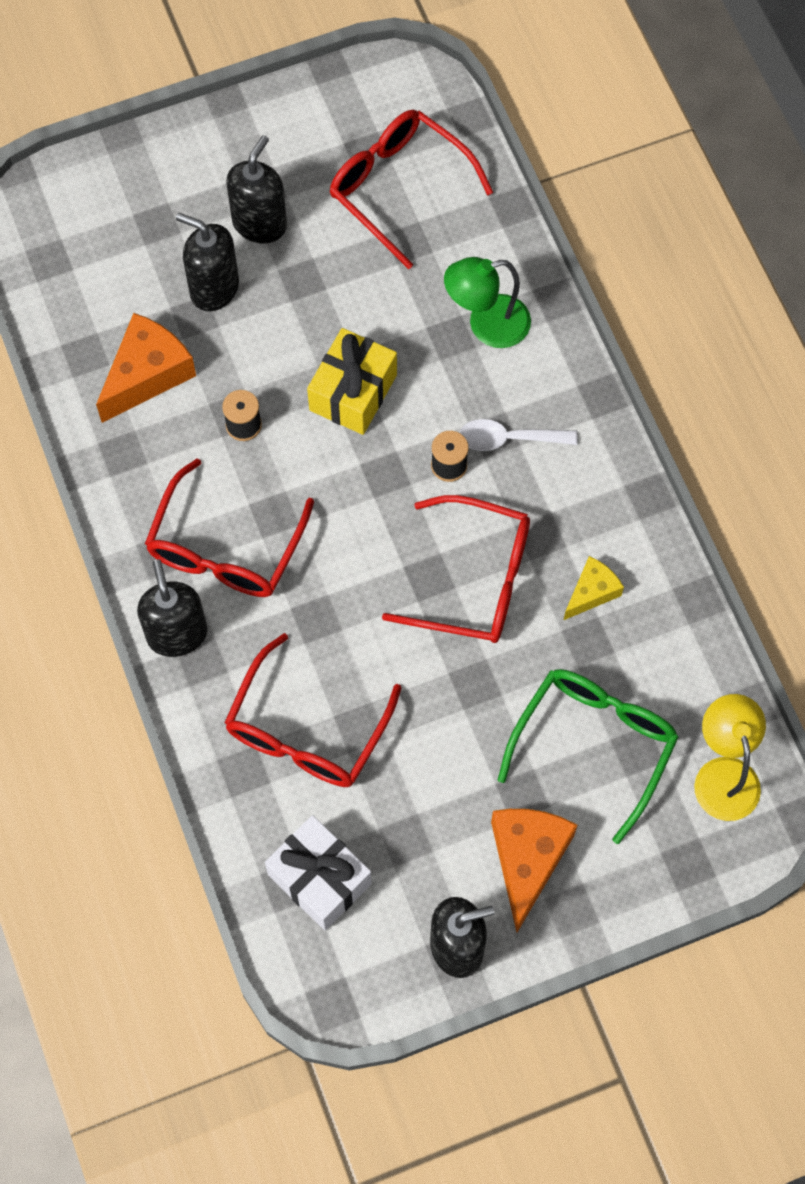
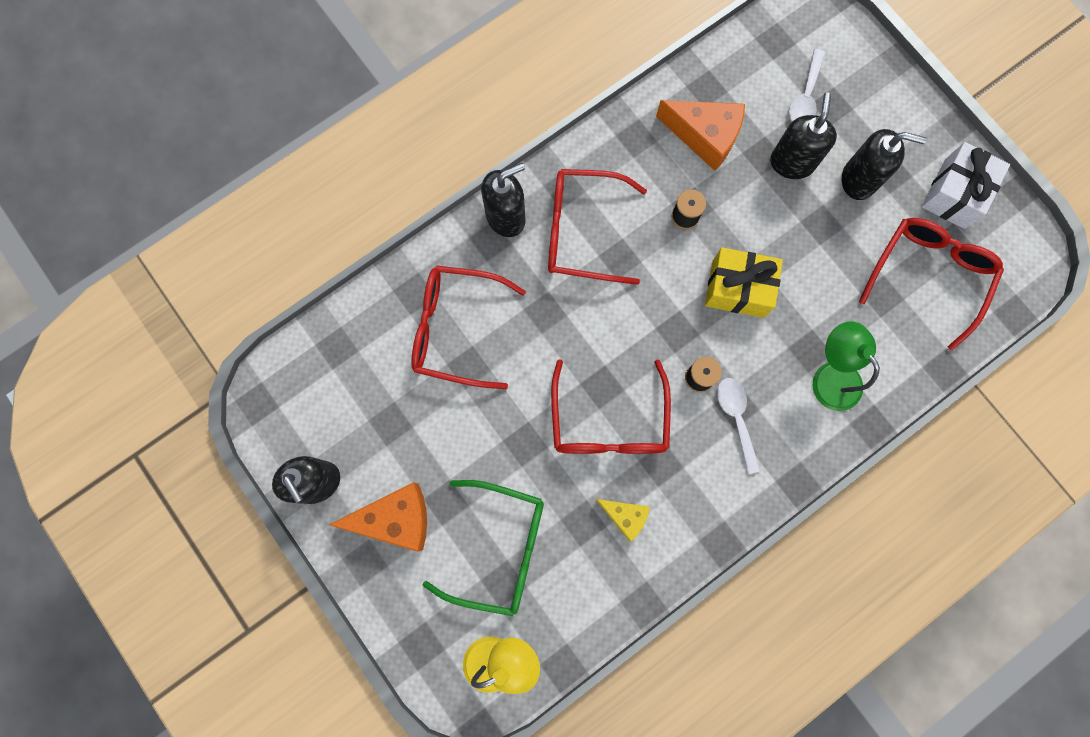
camera: 75 degrees right, 10 degrees up
white gift [265,815,372,930] -> white gift moved to [921,142,1010,229]
none -> white spoon [789,49,825,122]

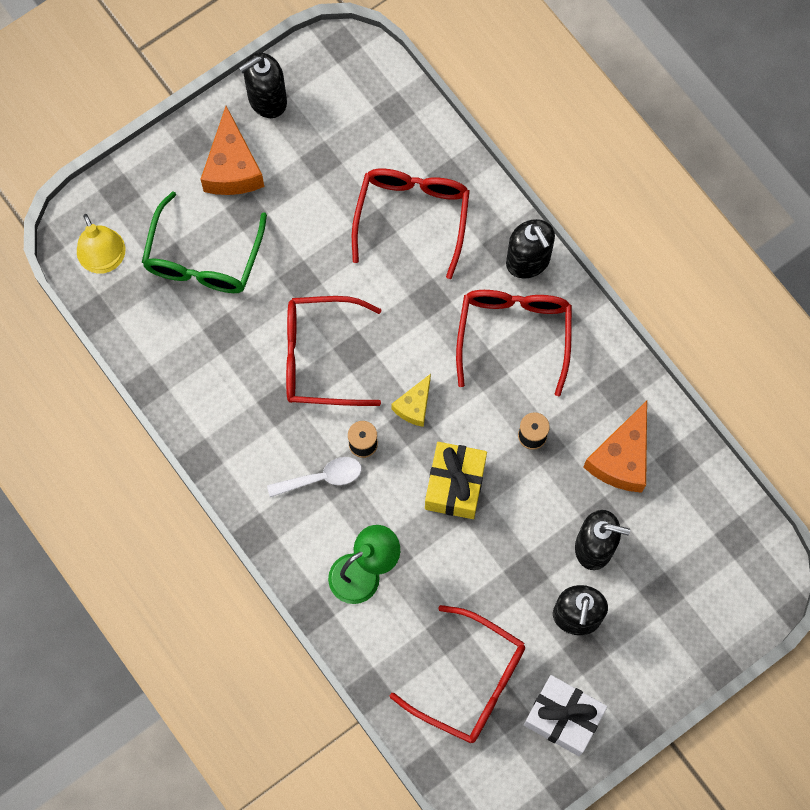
camera: 90 degrees right, 5 degrees down
yellow cheese [596,499,650,541] -> yellow cheese moved to [391,374,431,427]
white spoon [789,49,825,122] -> none

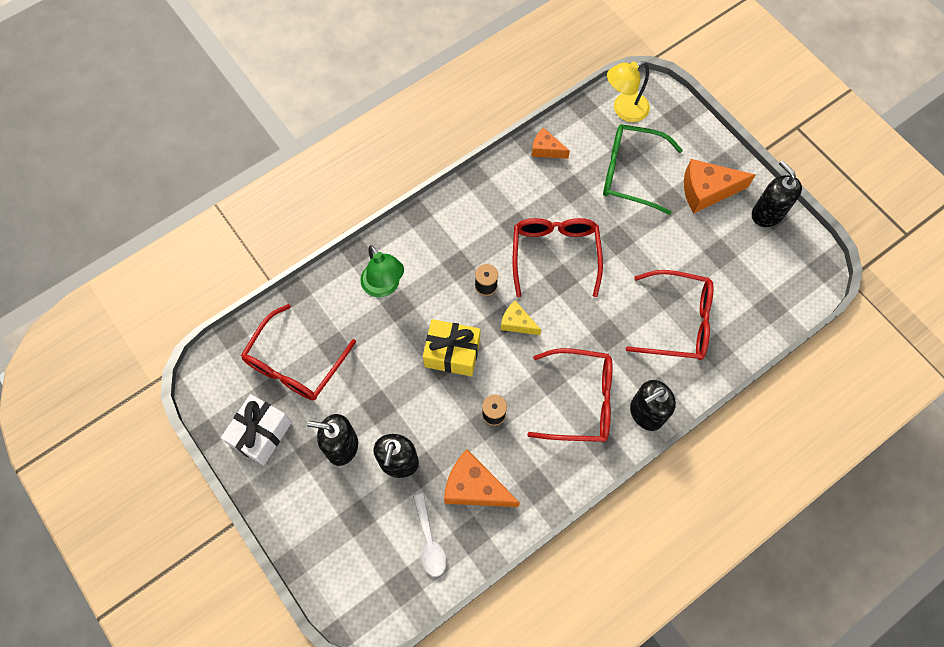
camera: 90 degrees right, 5 degrees down
white spoon [267,457,362,497] -> white spoon moved to [413,493,447,577]
none -> orange cheese [531,127,570,159]

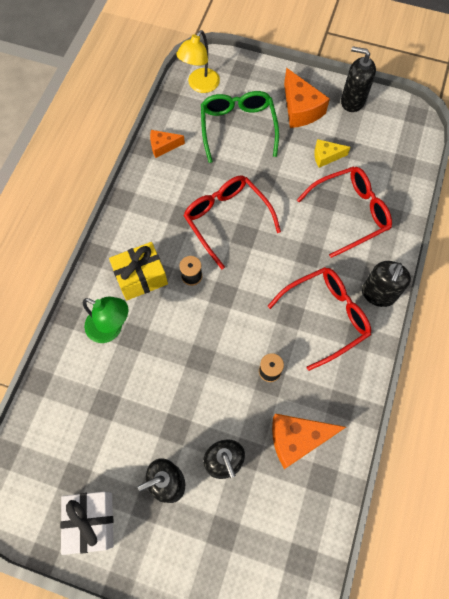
camera: 35 degrees left, 0 degrees up
red glasses [241,304,356,400] -> none
white spoon [413,493,447,577] -> none
yellow gift [423,319,480,376] -> yellow gift moved to [109,242,168,300]
yellow cheese [501,301,541,335] -> yellow cheese moved to [314,139,350,168]
green glasses [603,124,683,215] -> green glasses turned 105 degrees clockwise [201,91,279,163]
orange cheese [684,159,755,214] -> orange cheese turned 75 degrees counterclockwise [284,68,330,128]

